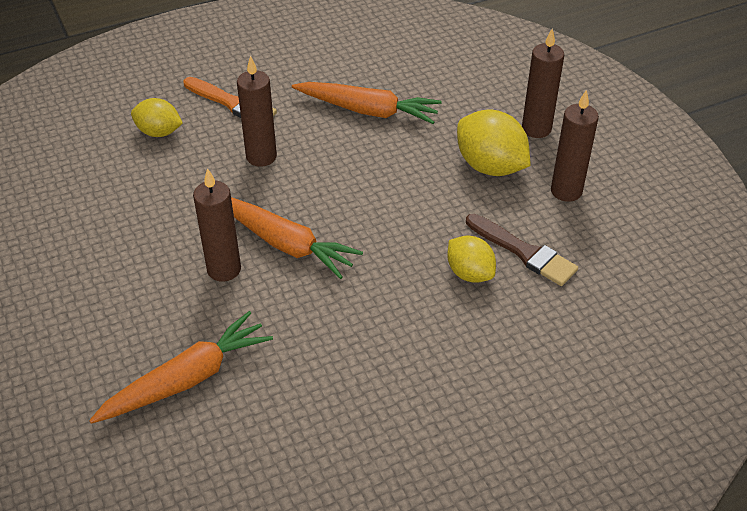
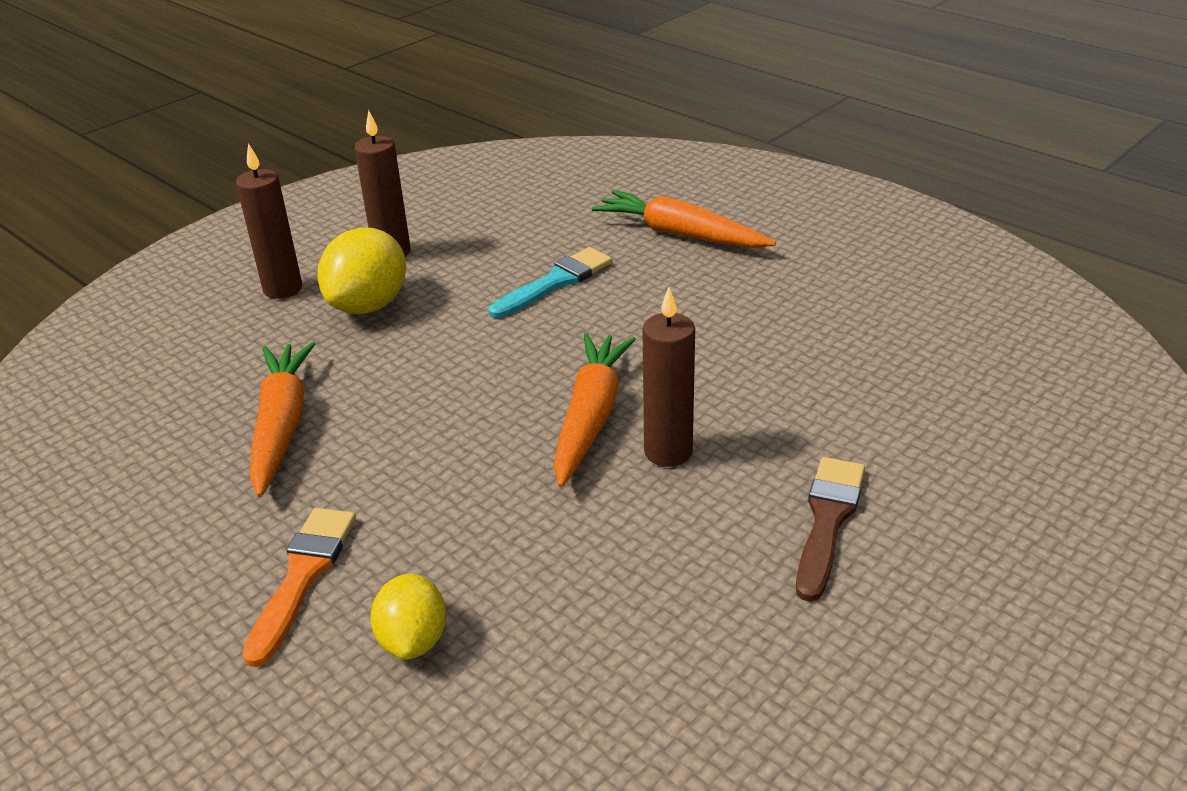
camera: 110 degrees left, 10 degrees down
orange carrot [89,311,273,424] -> orange carrot moved to [592,190,776,248]
brown candle [237,56,277,167] -> none
yellow lemon [447,235,496,283] -> turquoise brush [489,247,612,318]
brown brush [466,214,578,286] -> brown brush moved to [796,457,865,602]

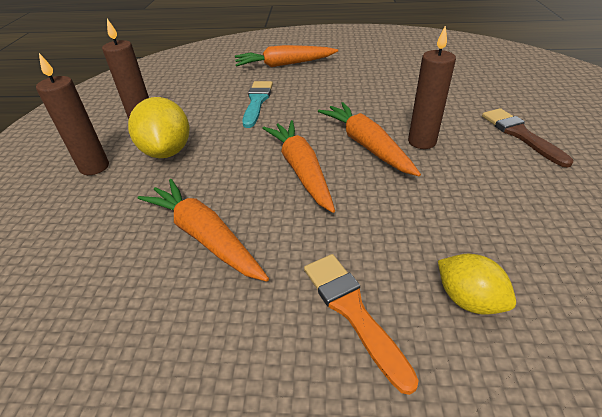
camera: 40 degrees left, 5 degrees up
none -> orange carrot [262,120,335,213]

